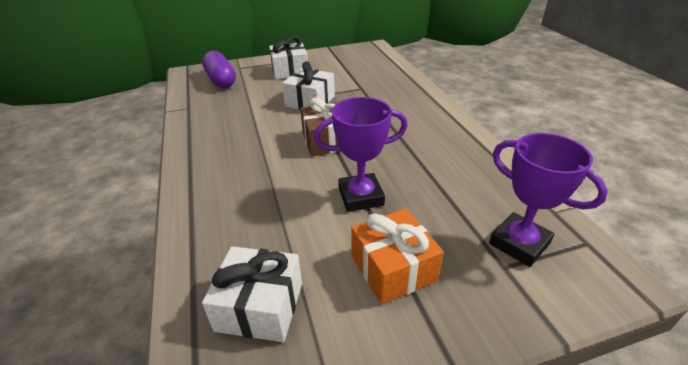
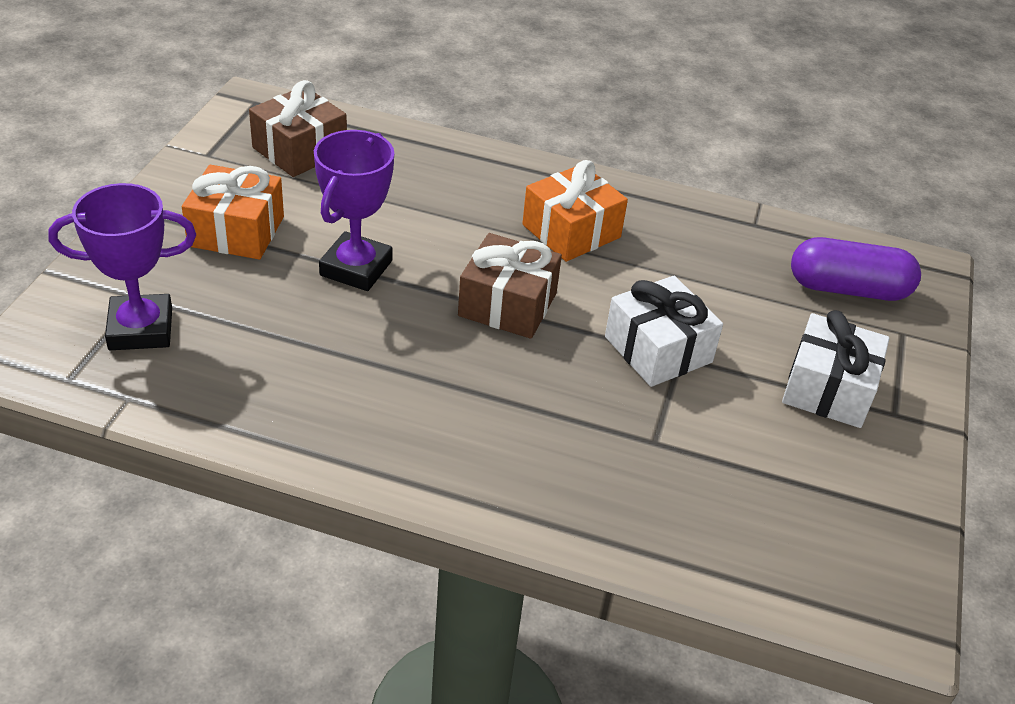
camera: 120 degrees right, 5 degrees up
white gift [202,246,302,342] -> brown gift [249,80,347,177]
none -> orange gift [522,160,628,262]

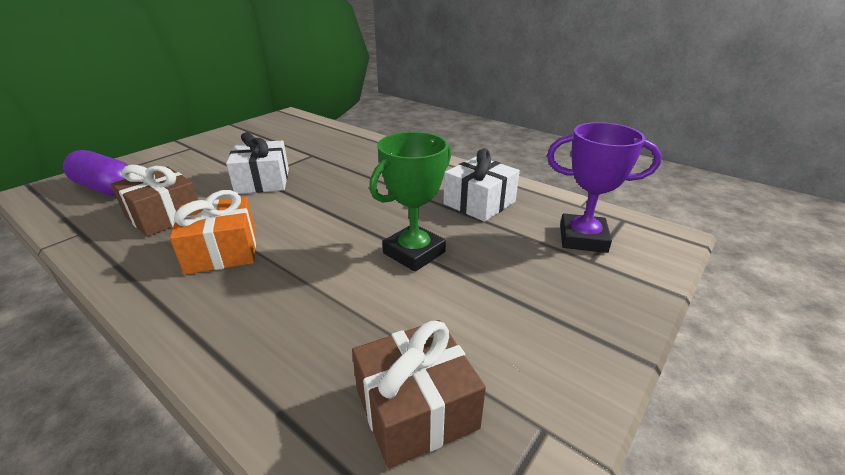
camera: 155 degrees left, 10 degrees down
orange gift [182,165,284,259] -> none
purple trophy [314,130,394,291] -> green trophy [369,132,451,272]
brown gift [458,233,562,339] -> brown gift moved to [111,164,198,237]
white gift [782,310,890,428] -> white gift moved to [443,148,520,222]

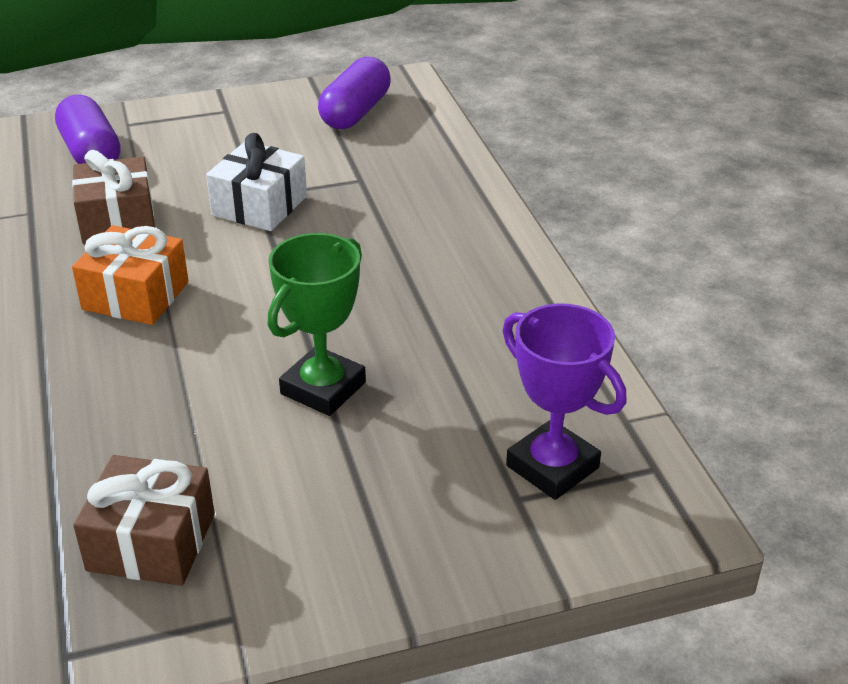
camera: 35 degrees right, 5 degrees up
green trophy [369,132,451,272] -> green trophy turned 45 degrees counterclockwise [268,233,366,416]
white gift [443,148,520,222] -> none
none -> purple capsule [318,57,391,129]

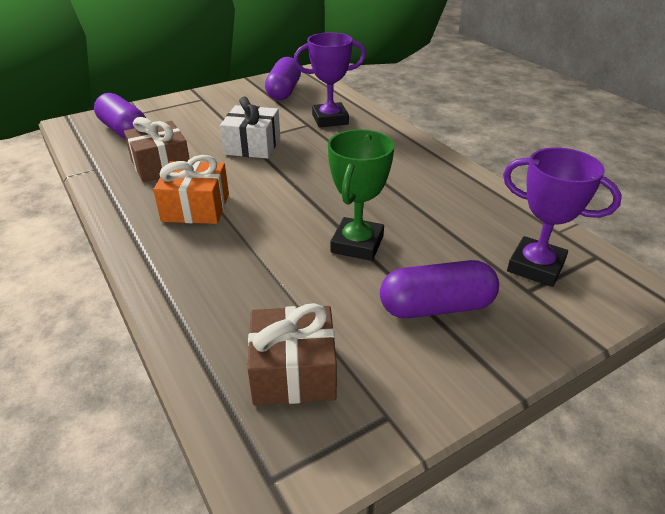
camera: 15 degrees left, 0 degrees up
none -> purple trophy [294,32,366,128]
none -> purple capsule [380,260,499,318]

